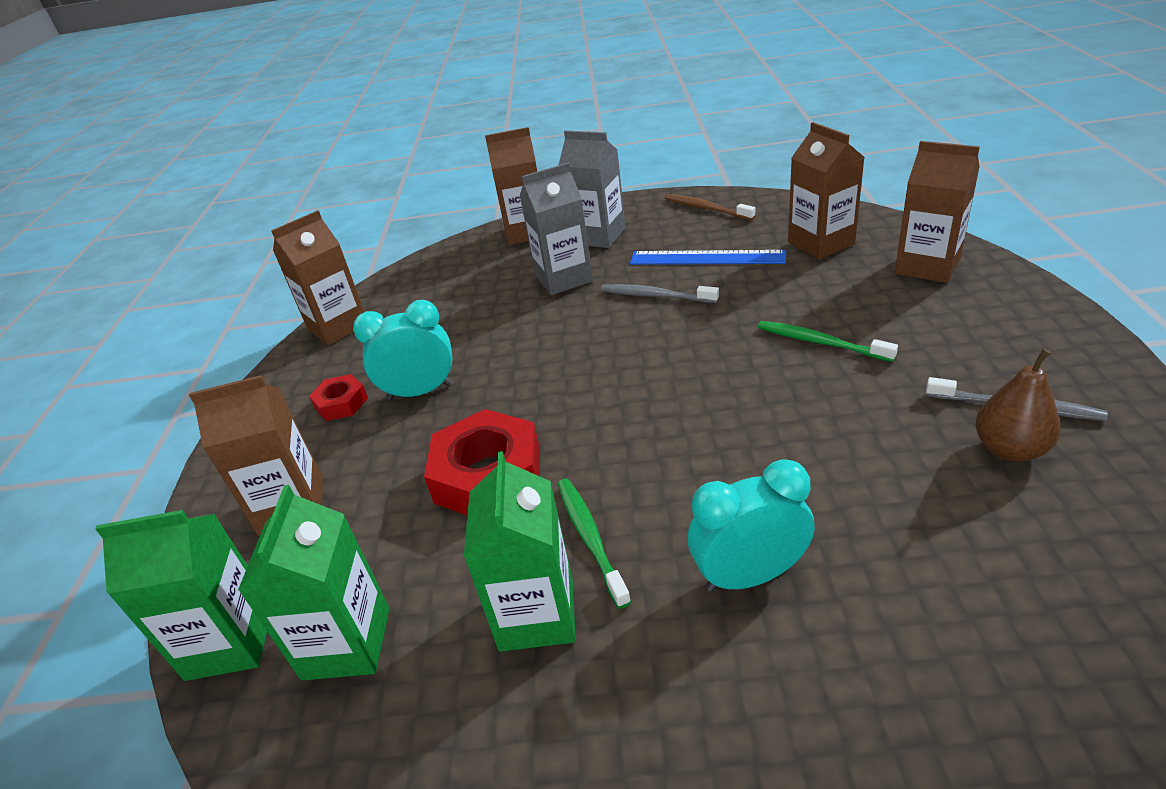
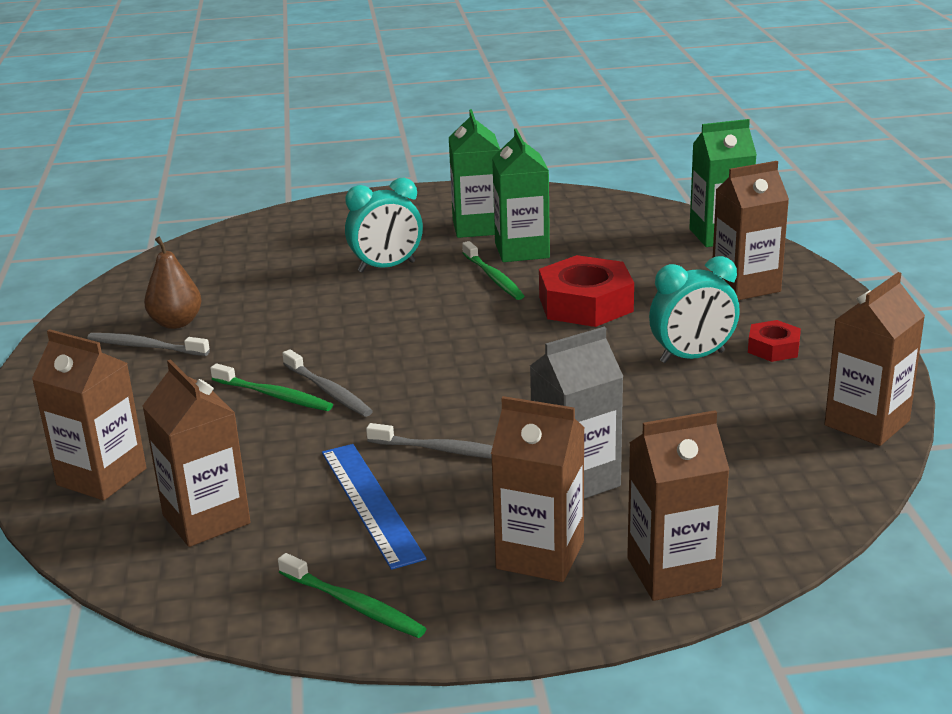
camera: 170 degrees right, 10 degrees down
green carton [238,485,389,681] -> green carton moved to [449,109,500,238]
grey carton [559,130,626,248] -> brown carton [491,396,585,582]
blue ruler [630,250,786,265] -> blue ruler turned 60 degrees clockwise [322,444,426,570]
brown toothbrush [665,194,755,220] -> green toothbrush [278,553,426,638]
none -> grey toothbrush [282,349,373,417]

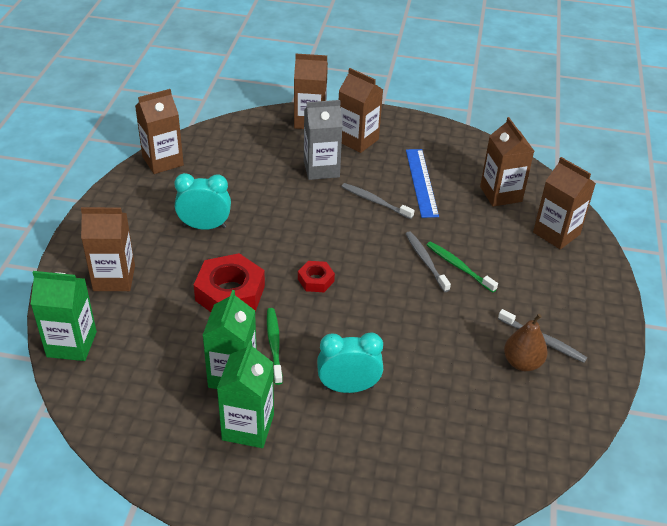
camera: 165 degrees left, 15 degrees up
green toothbrush [278,553,426,638] -> none
red nut [748,320,801,362] -> red nut moved to [298,261,335,292]

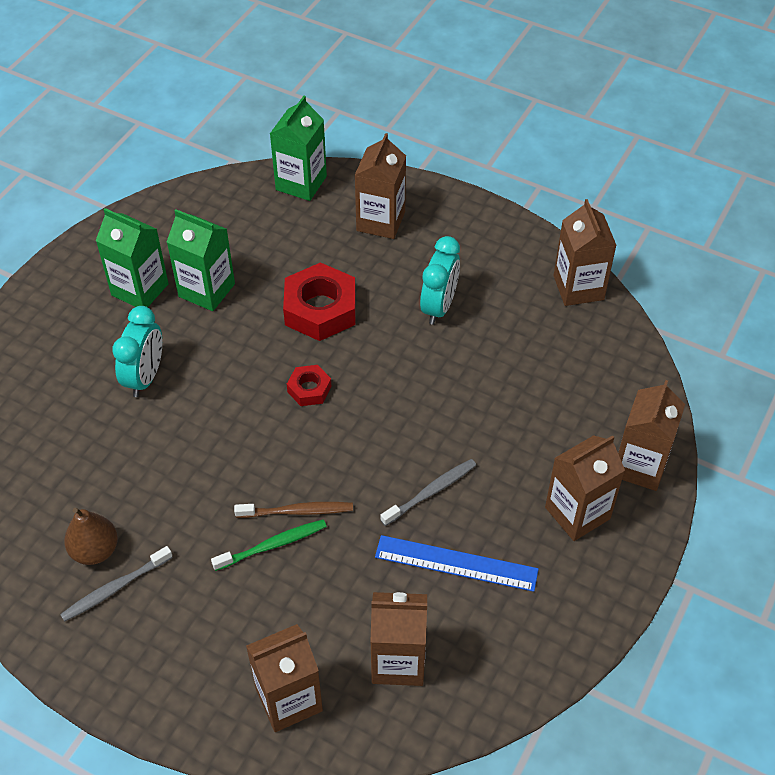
camera: 110 degrees right, 10 degrees up
green toothbrush [267,308,283,385] -> none
grey carton [304,100,343,180] -> none
grey toothbrush [405,231,451,292] -> brown toothbrush [234,502,353,518]

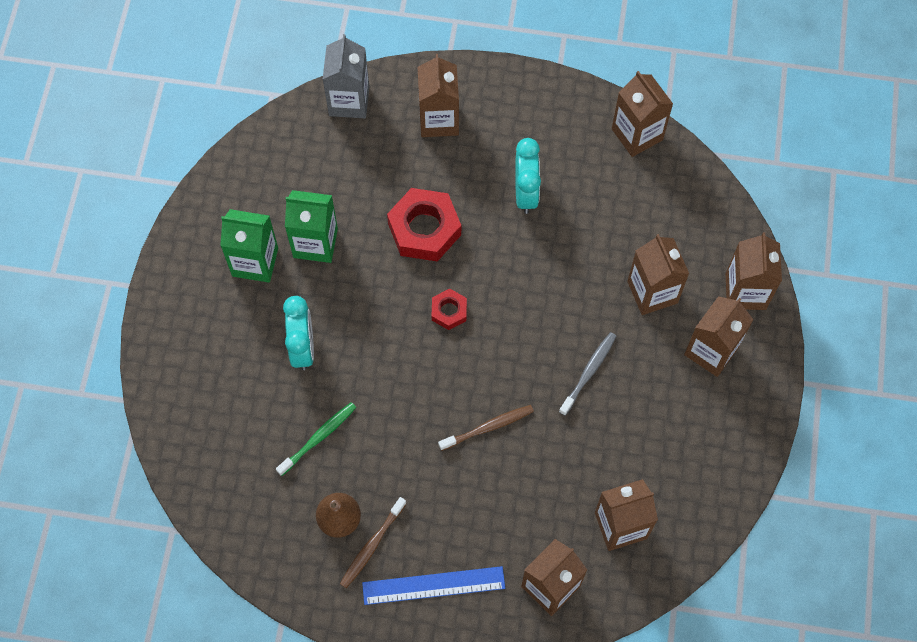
camera: 20 degrees left, 15 degrees up
grey toothbrush [60,546,173,622] -> brown toothbrush [340,497,407,588]
green toothbrush [211,519,327,571] -> green toothbrush moved to [276,402,356,476]
green carton [270,96,327,201] -> grey carton [323,34,369,118]
blue ruler [375,535,539,592] -> blue ruler moved to [362,566,505,605]
none -> brown carton [627,234,689,315]

